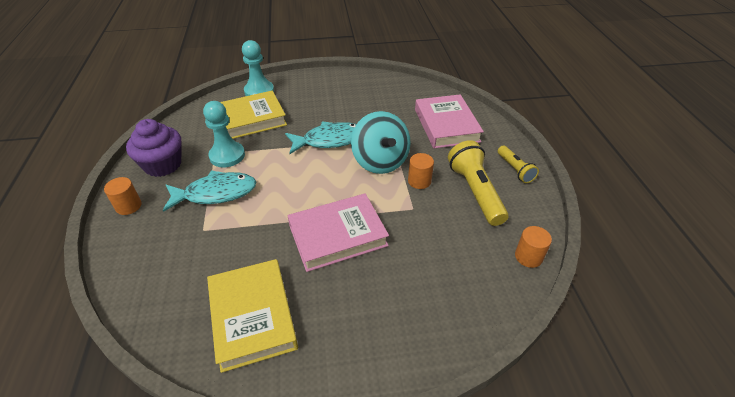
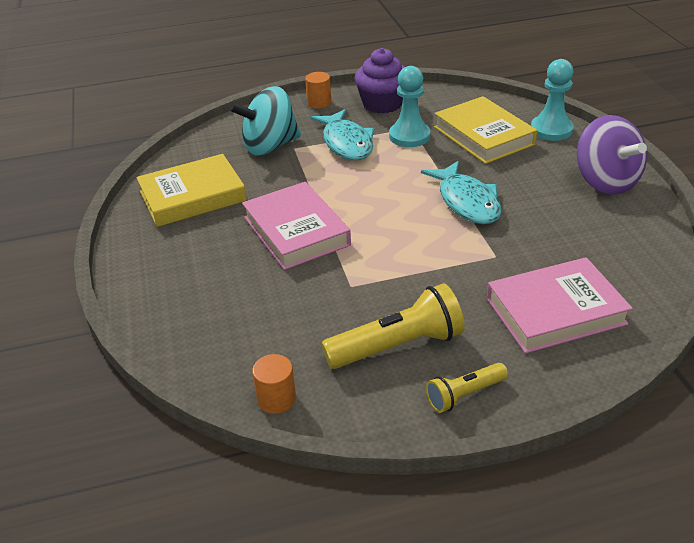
camera: 85 degrees right, 5 degrees down
turquoise spinning top [351,111,411,174] -> turquoise spinning top moved to [229,86,301,155]
orange cylinder [408,153,434,189] -> none
none -> purple spinning top [577,115,647,195]

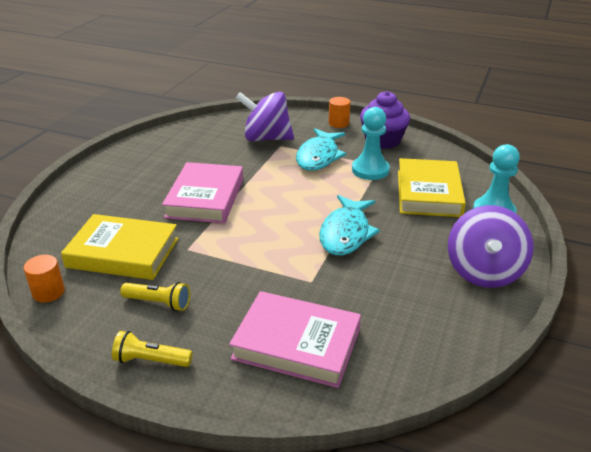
camera: 35 degrees right, 5 degrees down
yellow book [136,154,247,227] -> yellow book moved to [61,214,178,280]
turquoise spinning top [229,86,301,155] -> purple spinning top [236,92,294,141]
yellow flashlight [321,283,465,369] -> yellow flashlight [120,282,190,311], size x0.57

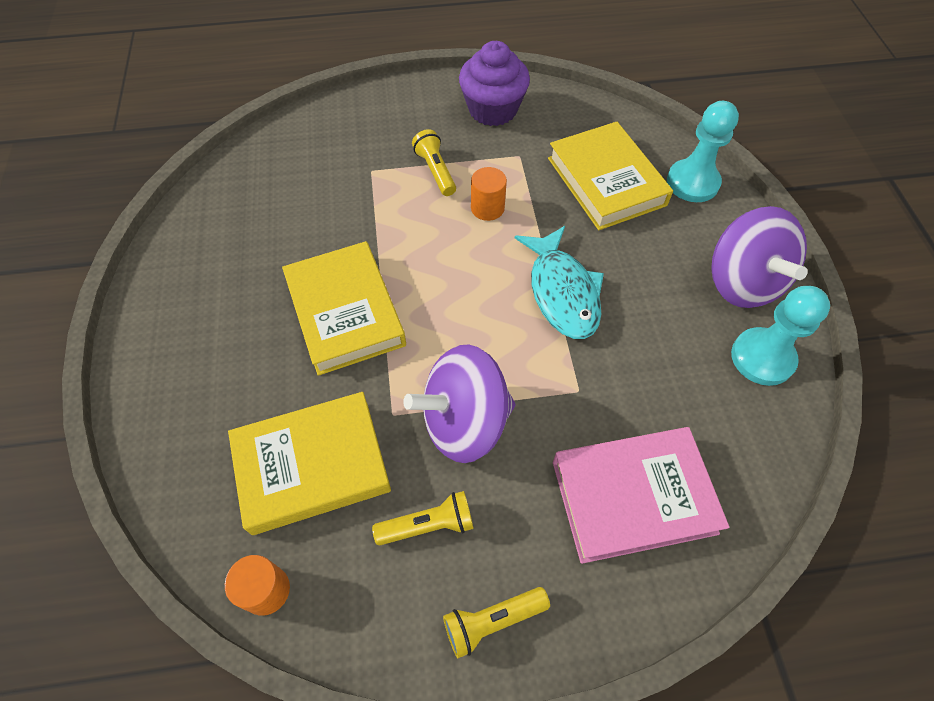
camera: 30 degrees left, 25 degrees up
pink book [162,162,243,223] -> yellow book [282,241,406,376]
purple spinning top [236,92,294,141] -> purple spinning top moved to [403,345,515,463]
turquoise fish [296,128,347,171] -> yellow flashlight [412,129,456,196]
orange cylinder [328,97,350,128] -> orange cylinder moved to [471,167,507,221]
turquoise pawn [352,107,390,180] -> turquoise pawn moved to [731,286,830,386]

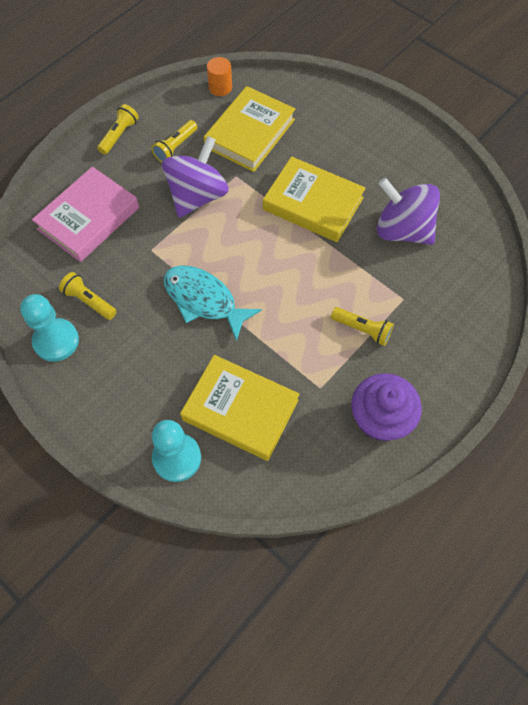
camera: 140 degrees right, 5 degrees up
orange cylinder [471,167,507,221] -> none
purple spinning top [711,206,808,308] -> purple spinning top moved to [377,177,440,245]
none -> yellow flashlight [59,272,117,320]

